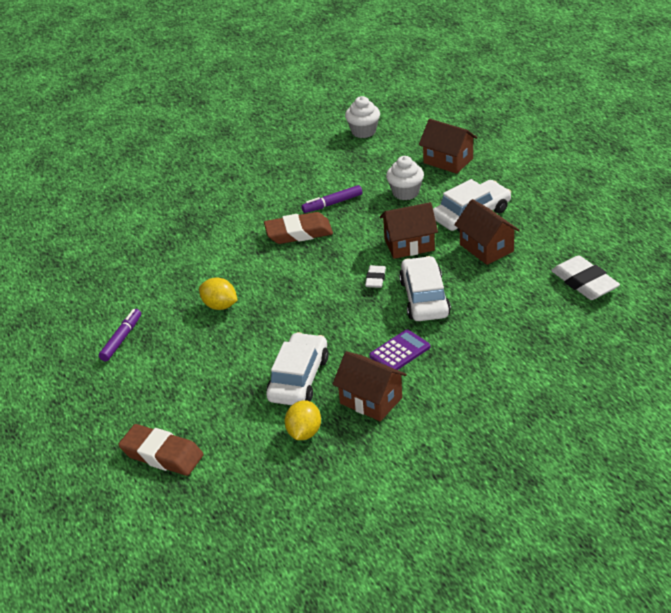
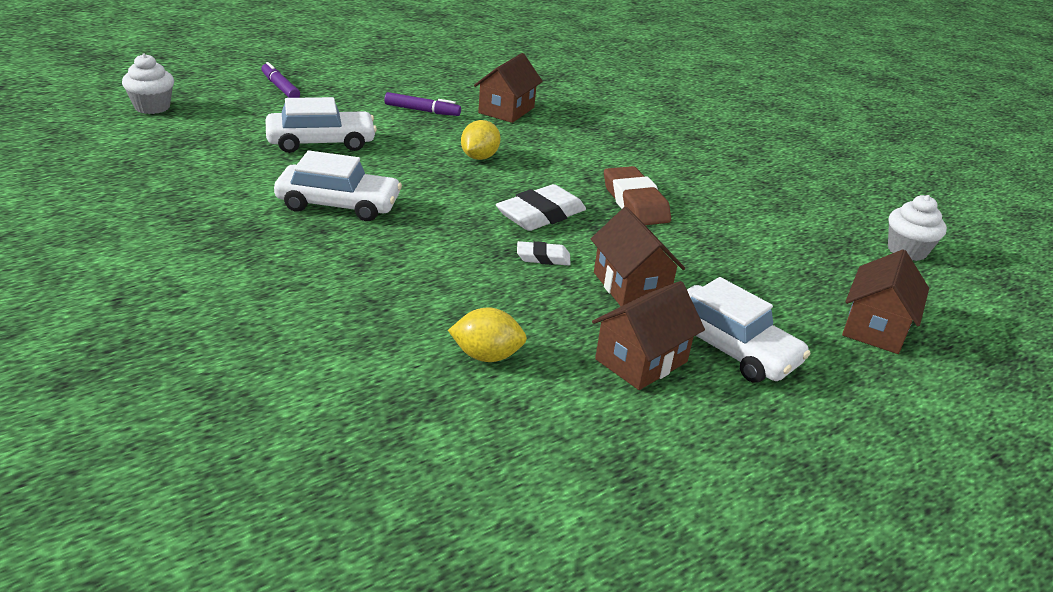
camera: 75 degrees right, 5 degrees down
brown eraser [118,424,204,476] -> none
yellow lemon [285,400,321,440] -> yellow lemon moved to [448,308,527,362]
purple marker [302,185,362,213] -> purple marker moved to [262,62,300,98]
brown house [332,351,407,421] -> brown house moved to [474,53,543,123]
purple calculator [369,329,430,370] -> none
white cupcake [386,156,424,200] -> white cupcake moved to [122,54,174,114]
white car [399,256,451,321] -> white car moved to [266,97,377,153]
white eraser [551,255,620,300] -> white eraser moved to [496,184,586,231]

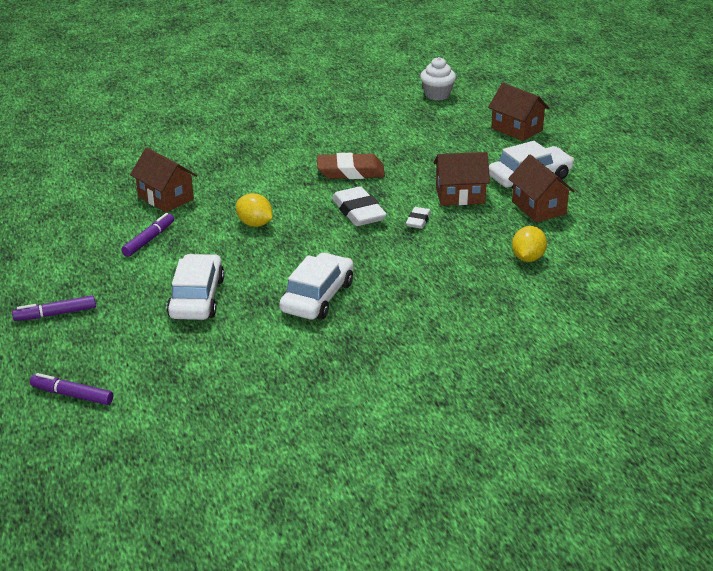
camera: 70 degrees left, 0 degrees up
white cupcake [122,54,174,114] -> purple marker [30,373,113,405]

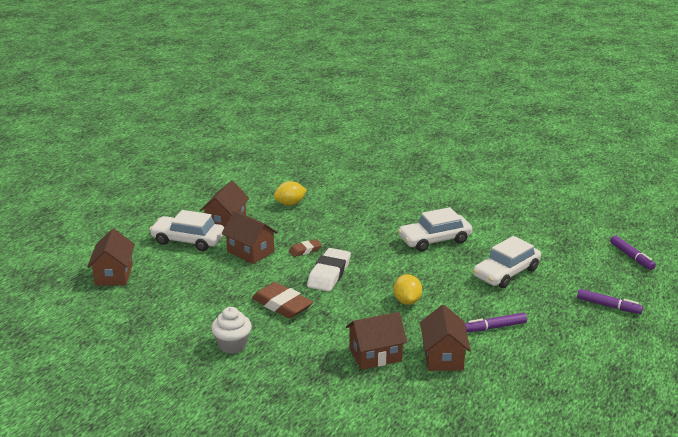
camera: 135 degrees left, 5 degrees down
white eraser [406,207,431,229] -> brown eraser [289,239,322,257]
white cupcake [420,57,456,101] -> white cupcake moved to [211,307,252,354]
none -> brown house [346,312,407,370]

